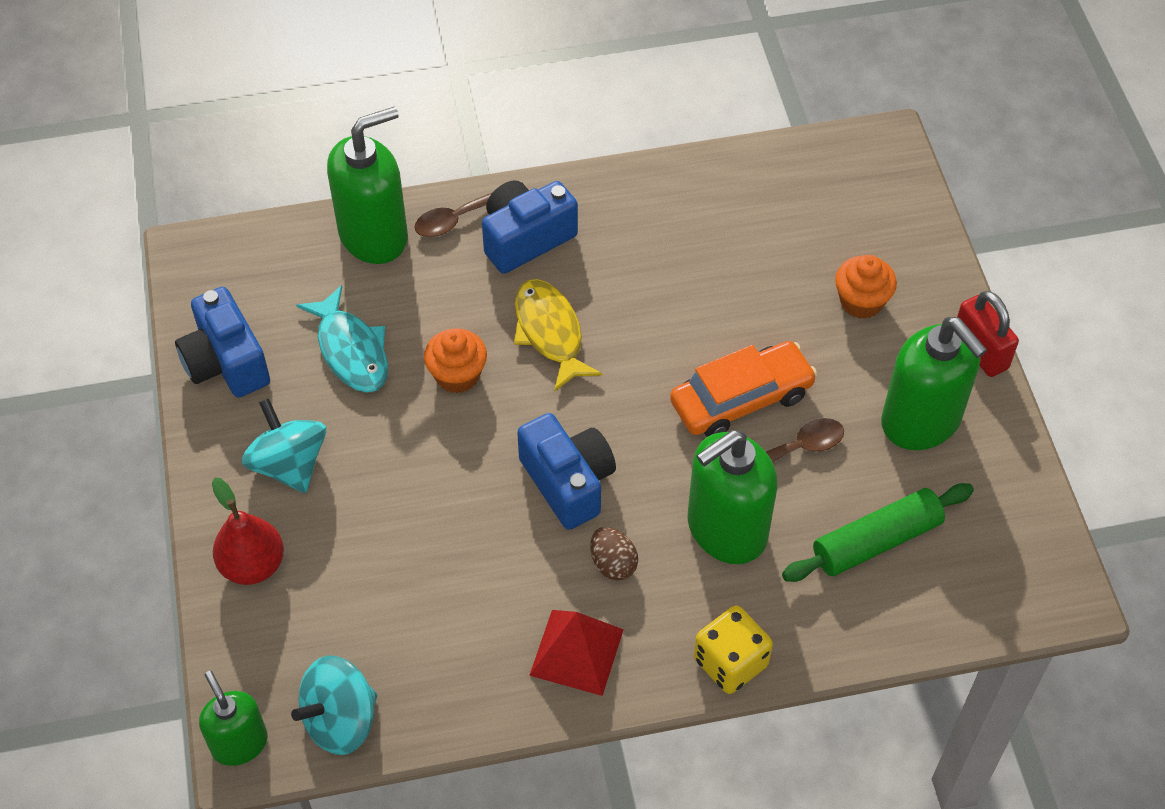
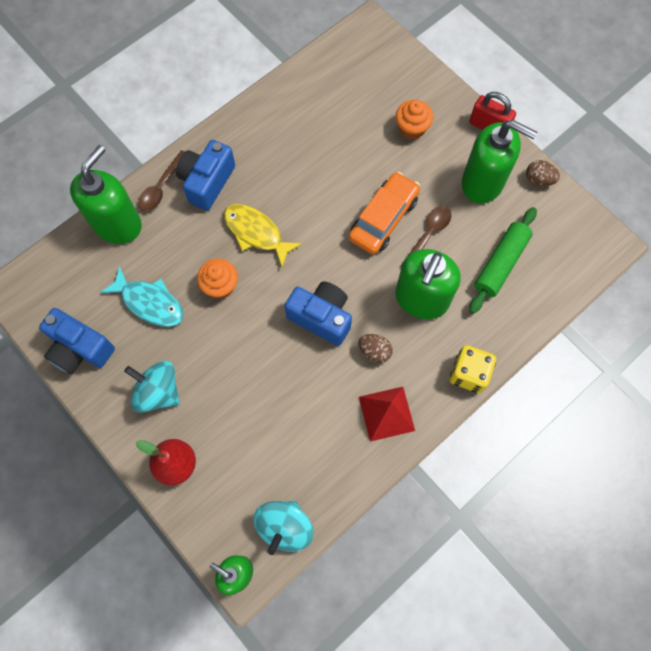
camera: 30 degrees left, 15 degrees up
none -> brown egg [526,160,560,186]

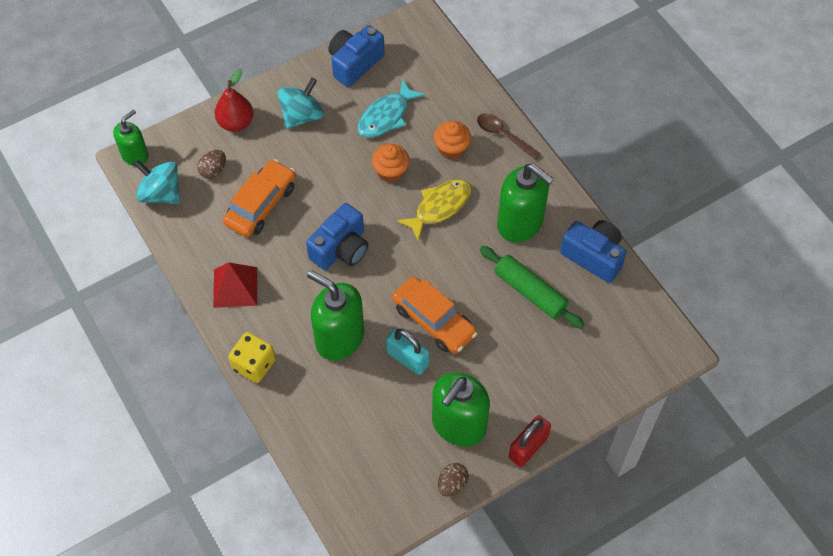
camera: 100 degrees right, 10 degrees down
green soap dispenser [70,145,142,244] -> green soap dispenser moved to [497,164,554,243]
blue camera [176,140,235,211] -> blue camera moved to [560,220,626,283]
brown egg [358,334,393,363] -> brown egg moved to [197,150,226,179]
orange cupcake [396,100,433,140] -> orange cupcake moved to [434,121,471,160]
brown spoon [401,206,451,267] -> turquoise padlock [386,328,430,375]
green rolling pin [469,207,537,314] -> green rolling pin moved to [480,246,584,329]
none -> orange car [223,159,296,237]

